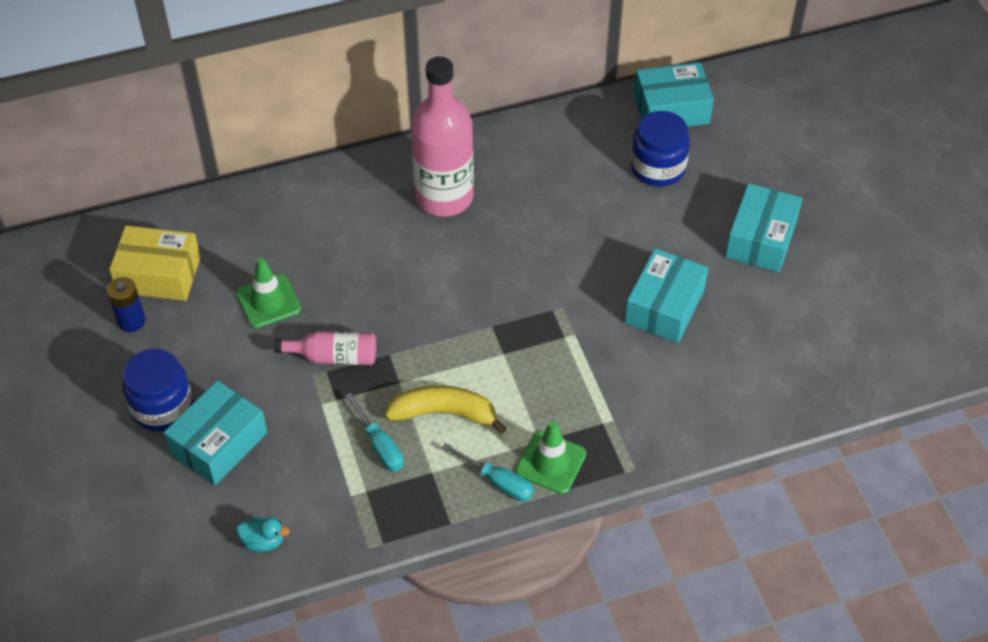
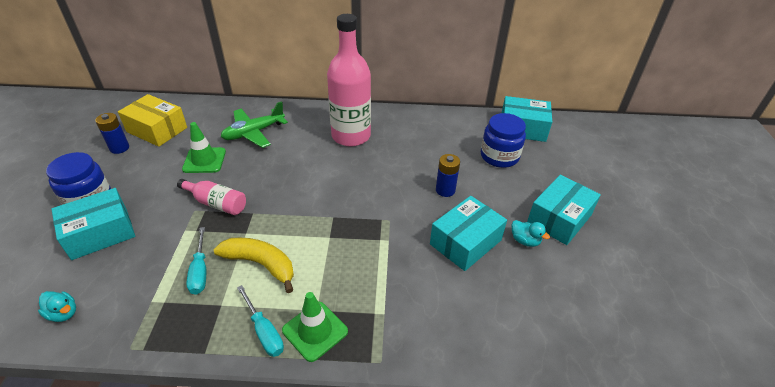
camera: 20 degrees right, 10 degrees down
none -> green plane [221,101,288,148]
none -> blue battery [436,154,460,197]
none -> turquoise duck [512,220,550,247]

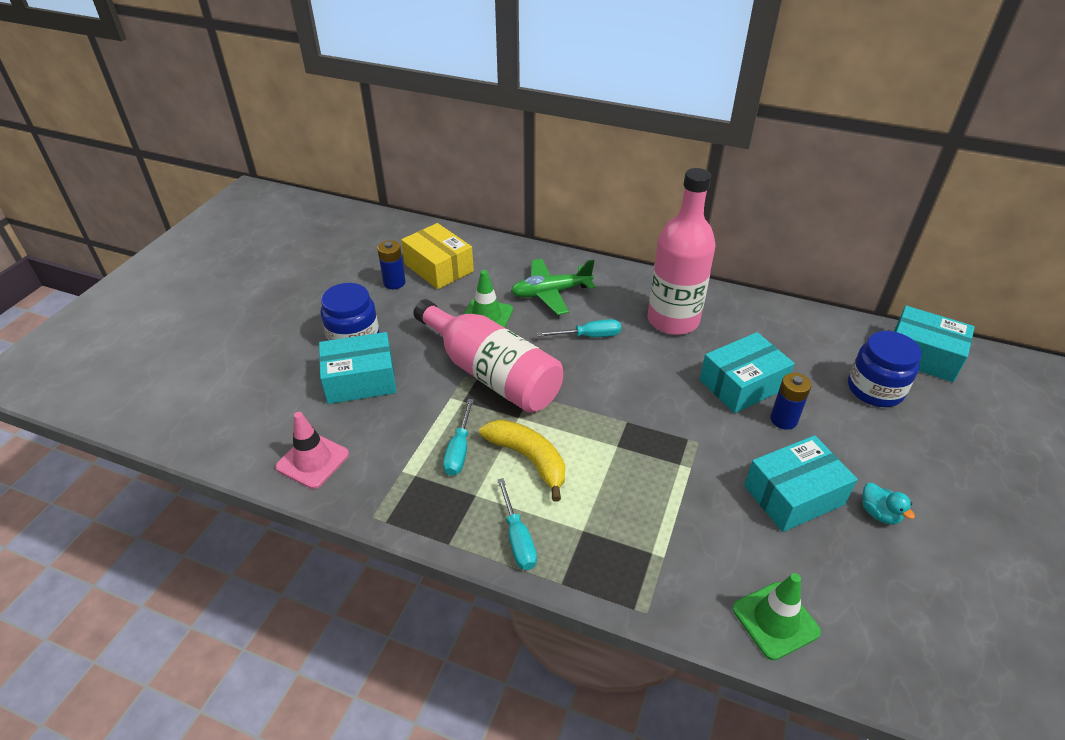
camera: 20 degrees right, 0 degrees up
turquoise duck [38,291,76,322] -> pink traffic cone [275,412,349,489]
pink bottle [177,179,246,215] -> pink bottle [413,299,563,413], size x1.98
green traffic cone [282,292,348,362] -> green traffic cone moved to [733,573,821,660]
turquoise box [527,175,601,245] -> turquoise box moved to [700,332,795,413]
none -> turquoise screwdriver [537,319,621,337]

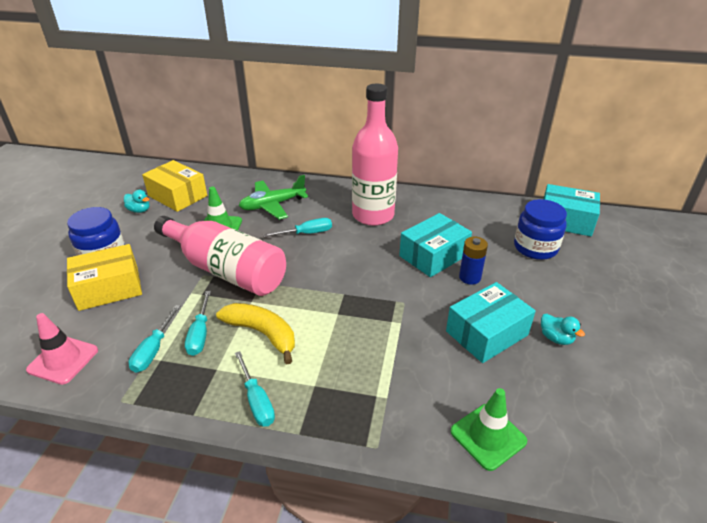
camera: 10 degrees left, 5 degrees down
turquoise box [319,332,397,404] -> yellow box [67,244,142,311]
blue battery [377,240,406,289] -> turquoise duck [124,190,150,213]
none -> turquoise screwdriver [129,305,180,373]

